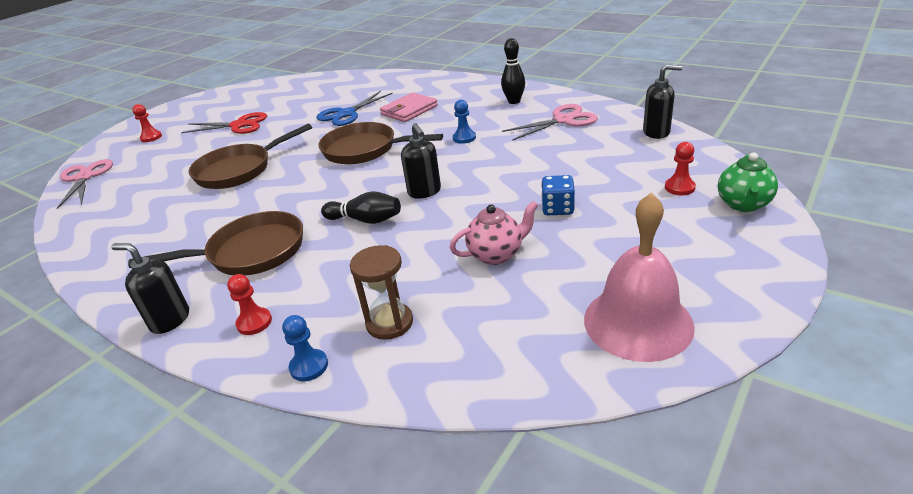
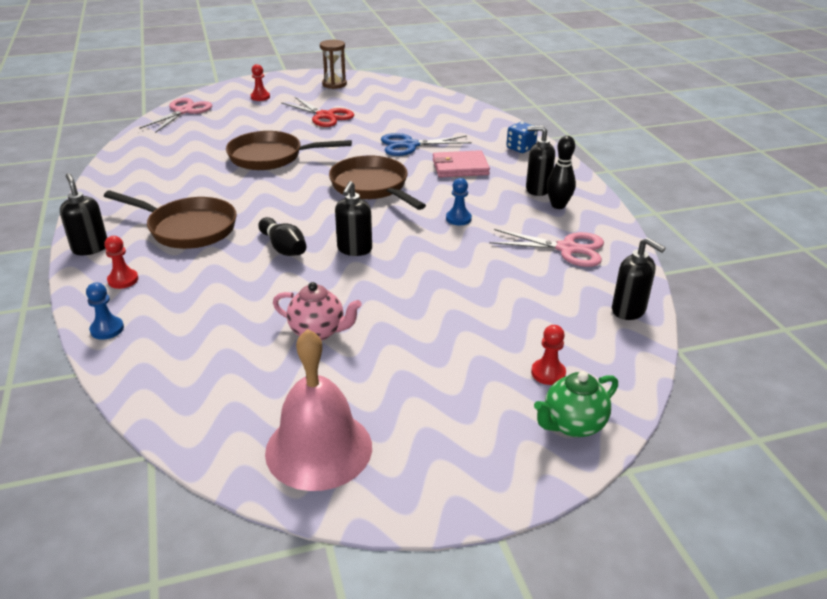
camera: 35 degrees right, 0 degrees up
brown hourglass [350,245,413,340] -> brown hourglass moved to [320,40,347,89]
blue dice [541,175,575,215] -> blue dice moved to [506,122,538,153]
none -> black soap dispenser [526,126,555,196]

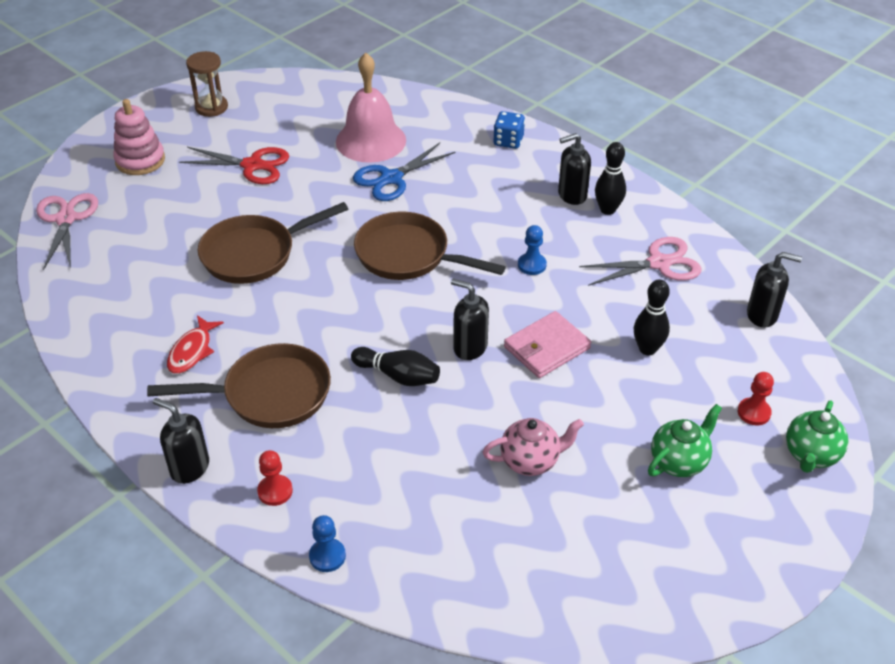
camera: 30 degrees left, 10 degrees up
red pawn [251,64,270,101] -> pink stacking toy [113,99,165,175]
pink bell [265,329,372,491] -> pink bell moved to [336,53,406,163]
black soap dispenser [335,181,372,256] -> black soap dispenser turned 135 degrees clockwise [451,279,489,360]
pink wallet [433,150,490,178] -> pink wallet moved to [504,311,591,378]
none -> red fish [167,315,224,374]
none -> black bowling pin [634,279,670,355]
none -> green teapot [648,404,722,477]

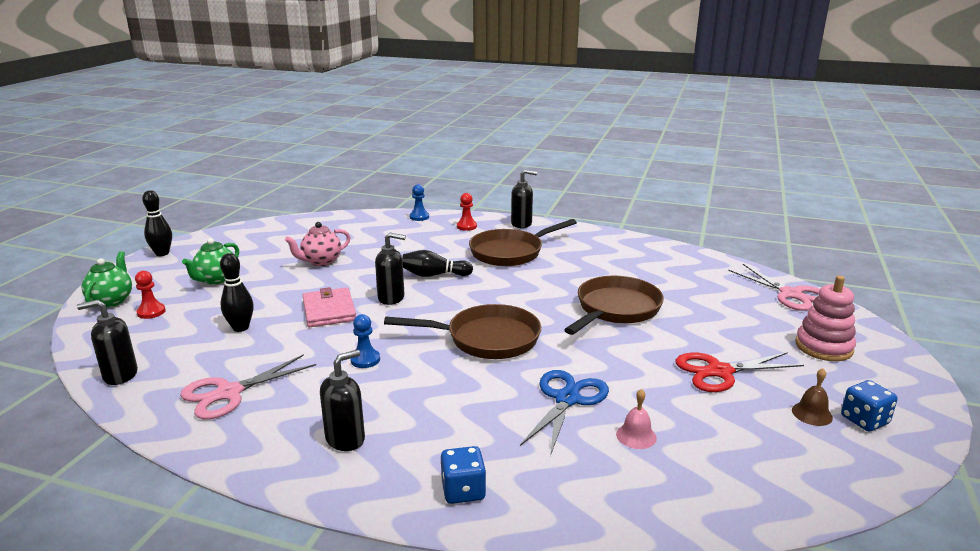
camera: 155 degrees right, 20 degrees down
red fish [167,315,224,374] -> none
brown hourglass [186,51,228,117] -> blue dice [841,380,898,431]
pink bell [336,53,406,163] -> pink bell [616,389,657,449], size x0.41
pink wallet [504,311,591,378] -> pink wallet turned 45 degrees counterclockwise [303,287,356,327]
black bowling pin [595,142,626,215] -> black bowling pin moved to [142,190,172,256]
none -> brown bell [792,368,833,426]

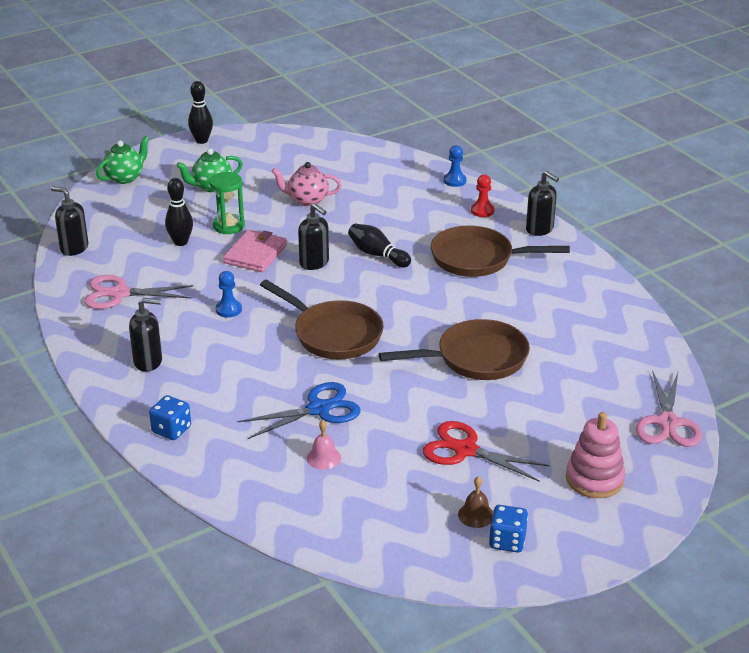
camera: 40 degrees right, 10 degrees up
red pawn [135,271,166,319] -> none
none -> green hourglass [209,172,245,234]

